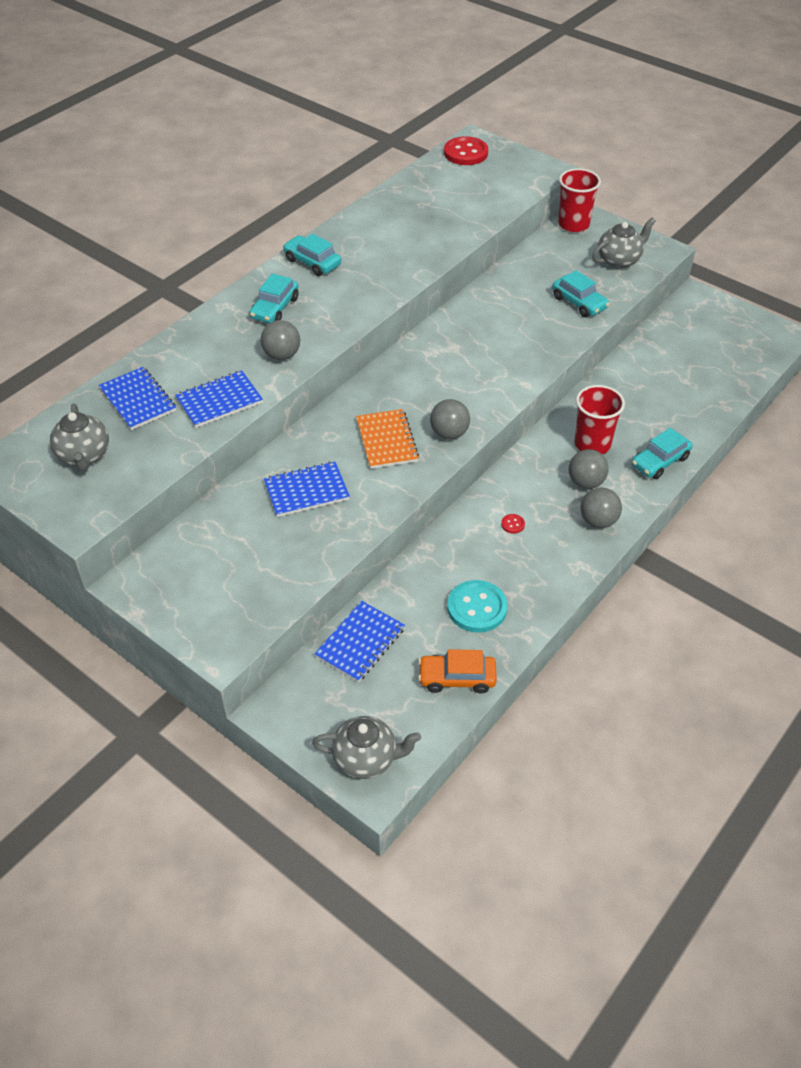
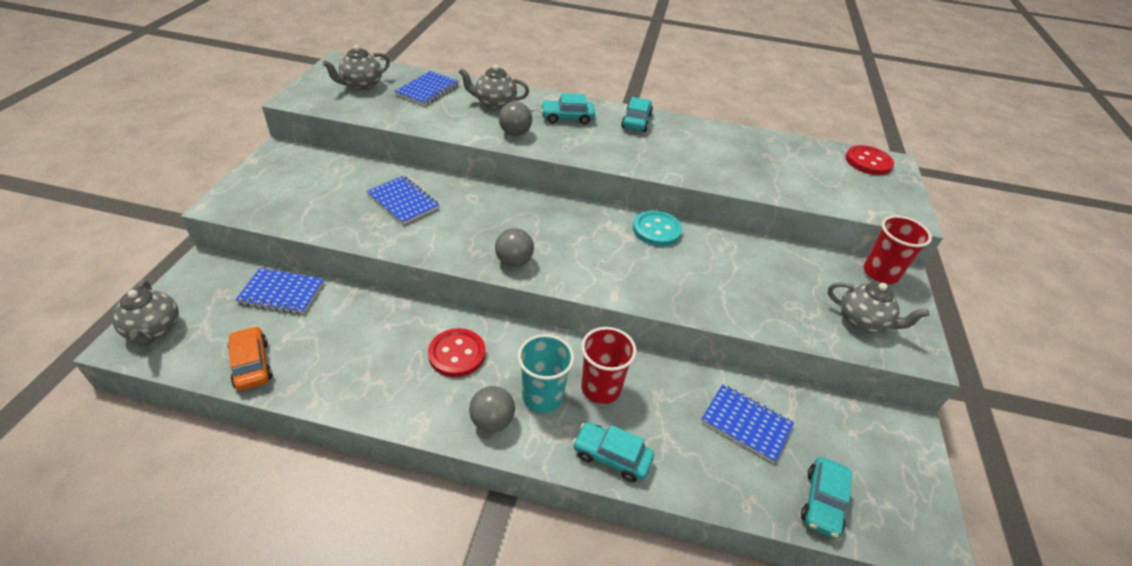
camera: 60 degrees right, 5 degrees down
blue notebook [175,371,263,428] -> blue notebook moved to [701,384,794,463]
orange notebook [356,409,419,469] -> none
turquoise button [447,580,507,633] -> turquoise button moved to [633,210,682,246]
red button [501,514,525,534] -> red button [428,328,486,377], size x2.39
turquoise car [552,270,610,317] -> turquoise car moved to [801,457,852,539]
grey ball [569,449,609,489] -> turquoise cup [518,334,574,413]
none -> grey teapot [459,65,529,110]

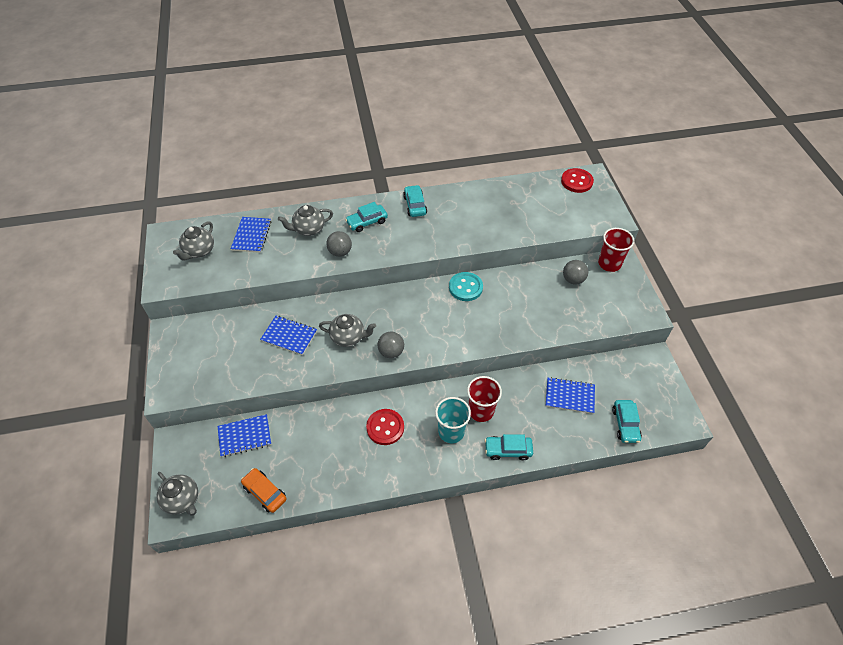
camera: 20 degrees left, 10 degrees up
grey ball [469,386,515,432] -> grey ball moved to [563,260,588,285]
grey teapot [828,282,929,333] -> grey teapot moved to [319,314,376,347]

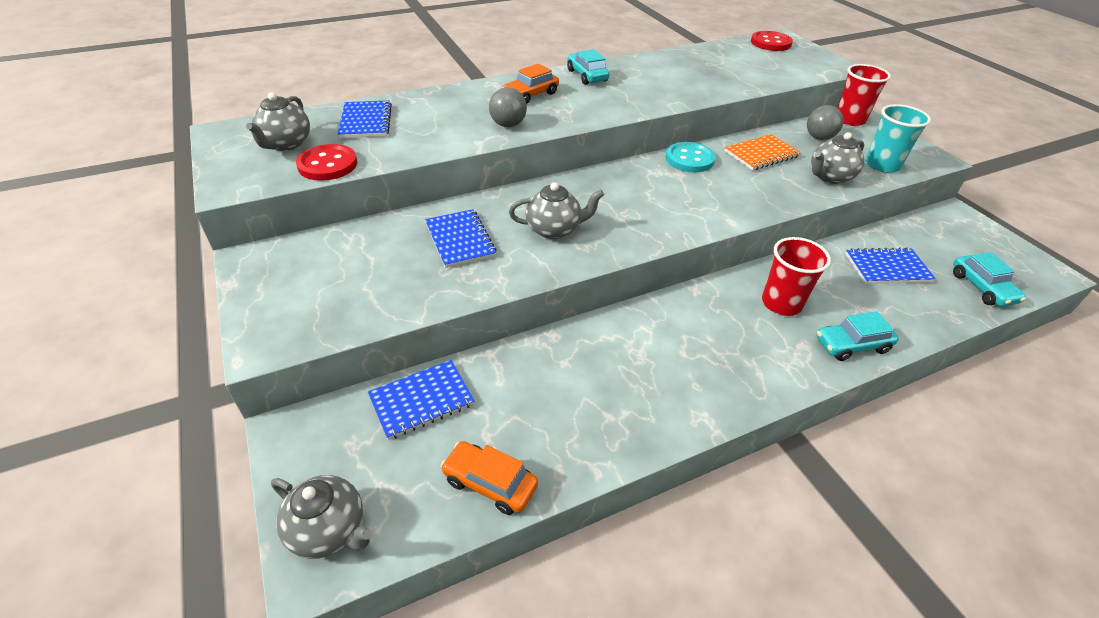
camera: 15 degrees left, 10 degrees down
blue notebook [260,316,317,355] -> blue notebook turned 60 degrees clockwise [425,209,497,268]
grey teapot [278,205,333,236] -> grey teapot moved to [811,132,865,184]
turquoise car [345,202,388,232] -> orange car [502,64,559,104]
red button [366,409,404,445] -> red button moved to [296,144,357,181]
grey ball [378,332,404,358] -> none
turquoise cup [435,397,471,443] -> turquoise cup moved to [865,104,931,173]
none -> orange notebook [725,134,801,171]

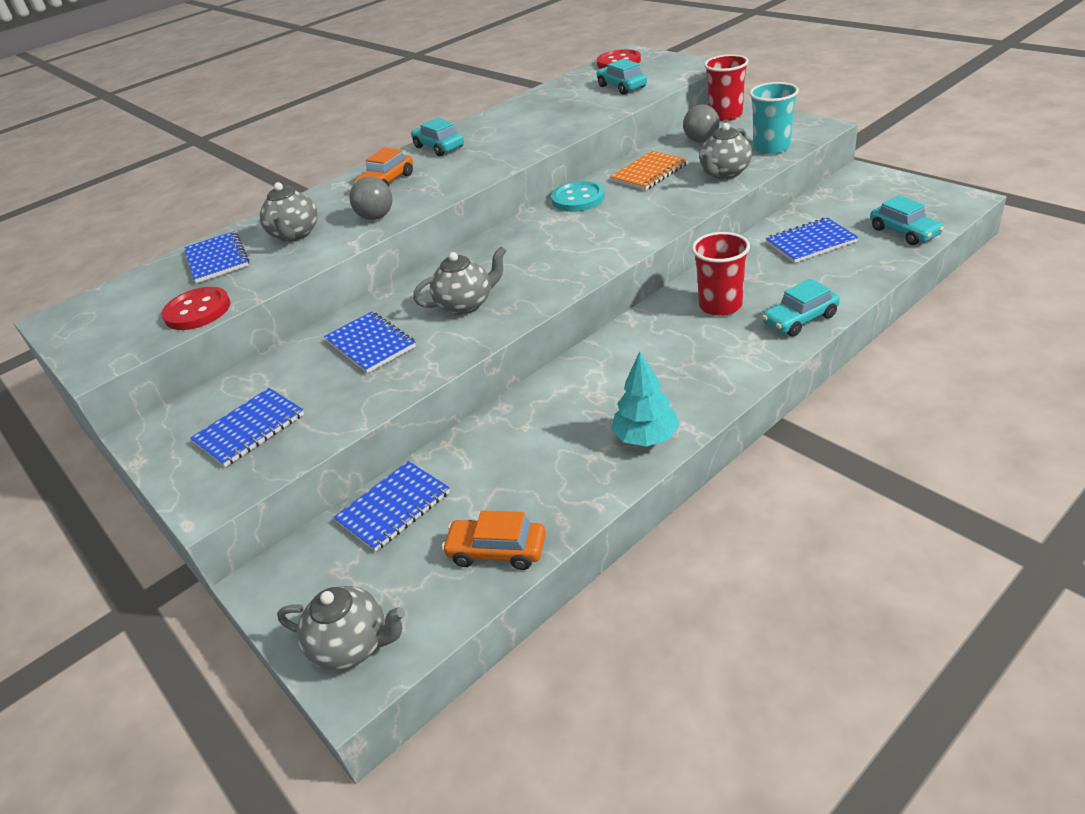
camera: 10 degrees left, 5 degrees down
grey teapot [246,92,310,151] -> grey teapot moved to [260,182,318,242]
none -> blue notebook [190,388,304,467]
none -> turquoise car [597,59,647,94]
none -> turquoise tree [611,351,680,447]

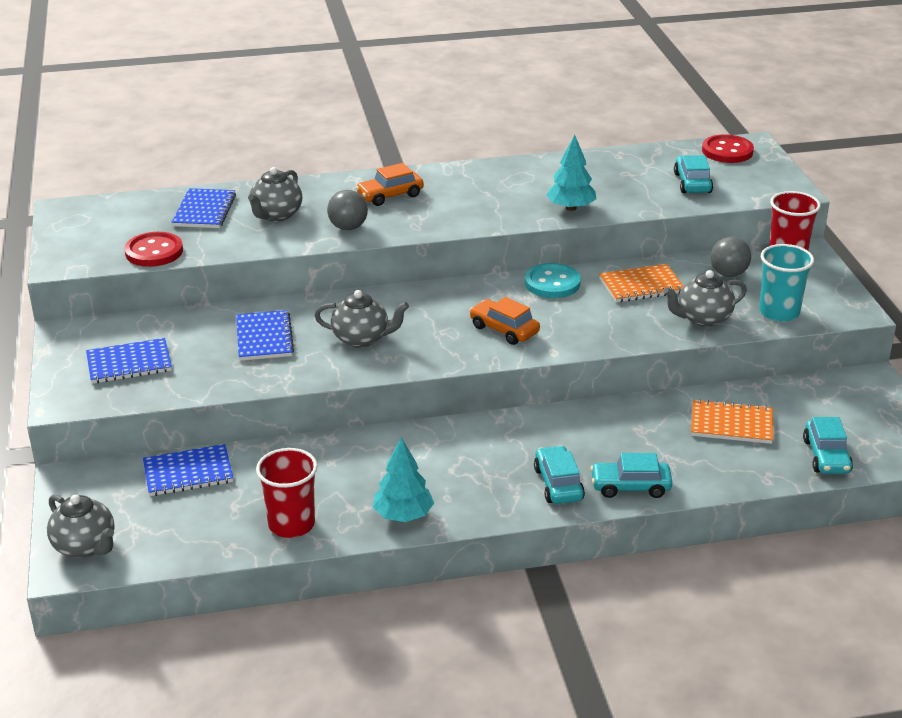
camera: 25 degrees right, 5 degrees down
turquoise car [411,117,464,156] -> turquoise car moved to [534,445,585,504]
orange car [442,510,546,570] -> orange car moved to [470,297,540,345]
red cup [692,232,750,316] -> red cup moved to [256,448,318,538]
blue notebook [766,218,859,263] -> orange notebook [691,399,773,444]
none -> turquoise tree [546,135,596,211]

